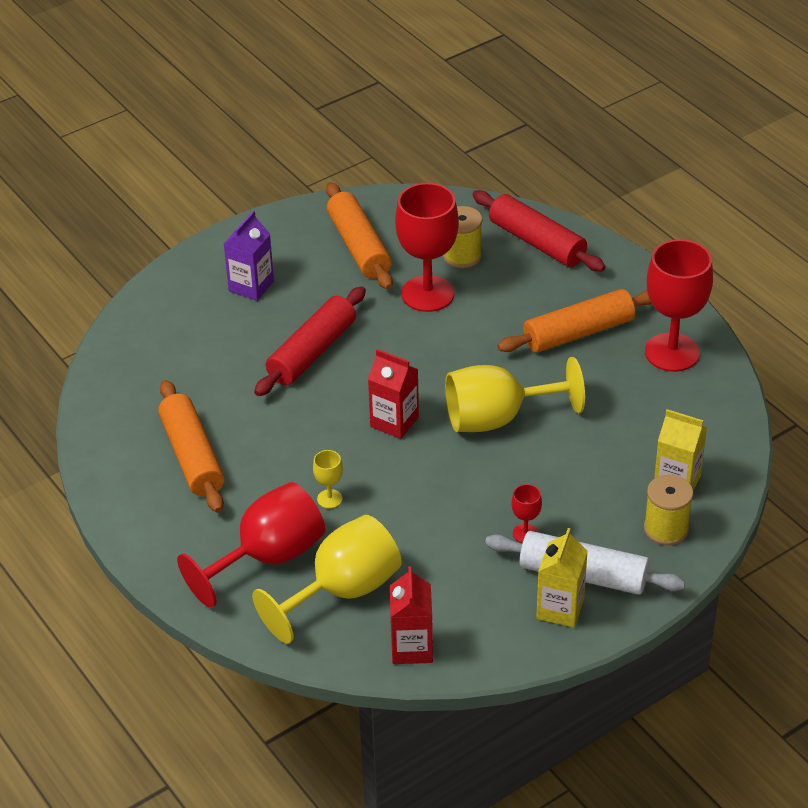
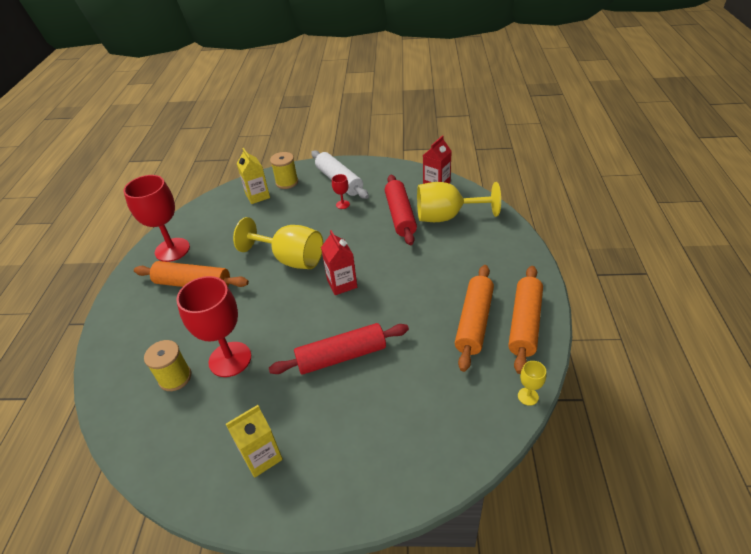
camera: 140 degrees left, 0 degrees up
red goblet [177,482,325,608] -> none
purple carton [224,211,274,301] -> none
yellow goblet [313,450,343,509] -> yellow goblet moved to [518,361,546,406]
orange rolling pin [326,182,393,290] -> orange rolling pin moved to [508,266,543,374]
red rolling pin [472,190,606,272] -> red rolling pin moved to [385,175,417,245]
yellow carton [536,528,588,628] -> yellow carton moved to [226,405,283,478]

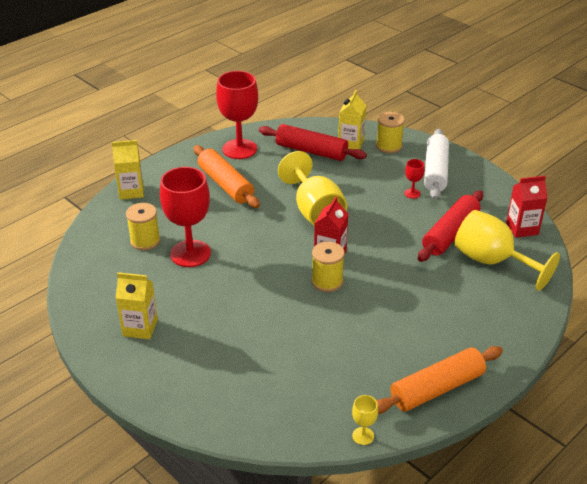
camera: 40 degrees right, 5 degrees down
red rolling pin [269,323,409,375] -> red rolling pin moved to [259,124,367,161]
orange rolling pin [455,265,494,372] -> none
none -> yellow carton [112,140,144,200]
none -> yellow spool [312,242,345,292]

